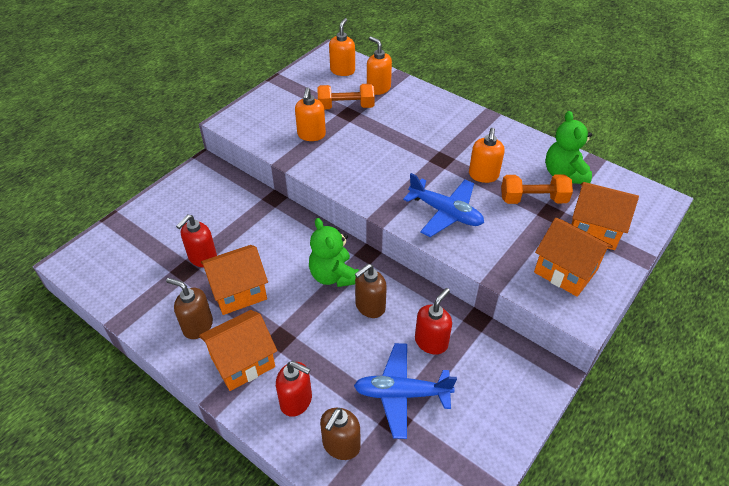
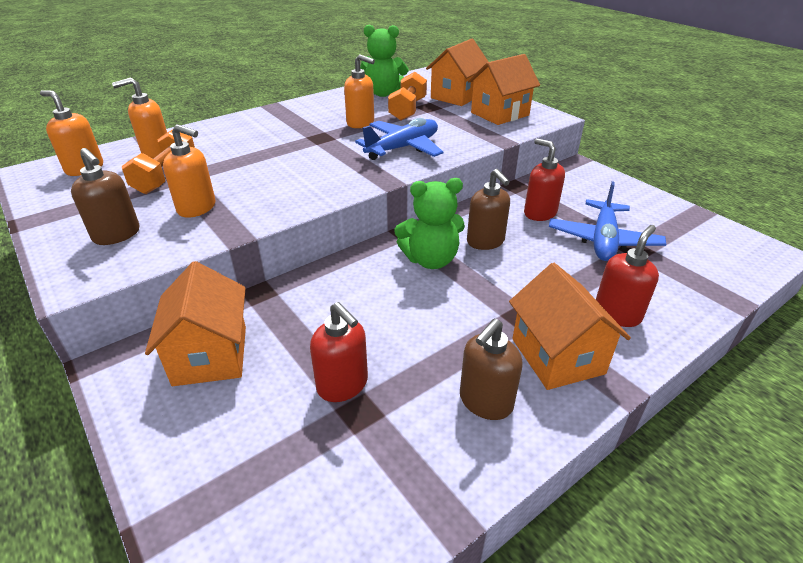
camera: 75 degrees left, 10 degrees down
orange house [201,245,268,315] -> orange house moved to [145,261,246,386]
brown soap dispenser [320,408,361,460] -> brown soap dispenser moved to [71,148,139,245]

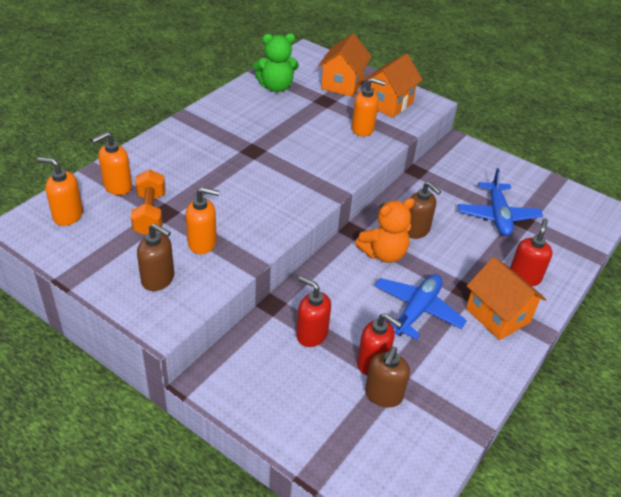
camera: 20 degrees left, 5 degrees up
orange house [145,261,246,386] -> none
orange soap dispenser [344,54,375,128] -> orange soap dispenser moved to [352,78,386,136]
blue plane [355,118,443,160] -> blue plane moved to [375,274,467,340]
orange dumbbell [388,72,427,120] -> none
green teddy bear [394,178,465,269] -> orange teddy bear [355,198,415,263]
brown soap dispenser [460,319,523,420] -> brown soap dispenser moved to [365,347,410,408]
red soap dispenser [524,138,565,221] -> red soap dispenser moved to [296,276,331,347]

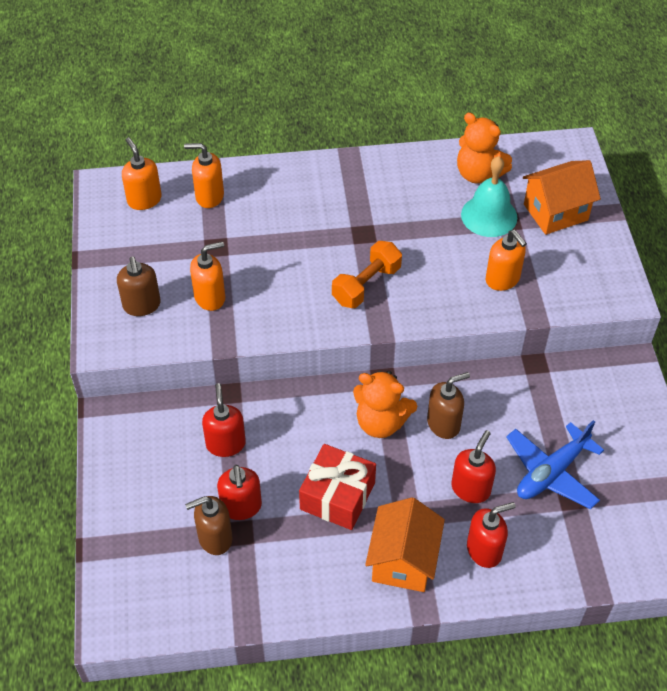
camera: 50 degrees right, 10 degrees up
orange dumbbell [131,169,165,235] -> orange dumbbell moved to [332,241,402,308]
orange soap dispenser [186,187,220,254] -> orange soap dispenser turned 75 degrees counterclockwise [190,241,225,311]
green teddy bear [253,33,299,92] -> orange teddy bear [457,113,512,184]
orange house [362,54,423,118] -> none
blue plane [375,274,467,340] -> red gift [299,444,376,530]
brown soap dispenser [408,182,441,239] -> brown soap dispenser turned 120 degrees counterclockwise [427,372,470,439]
none -> red soap dispenser [452,430,496,503]
none -> turquoise bell [461,156,517,237]

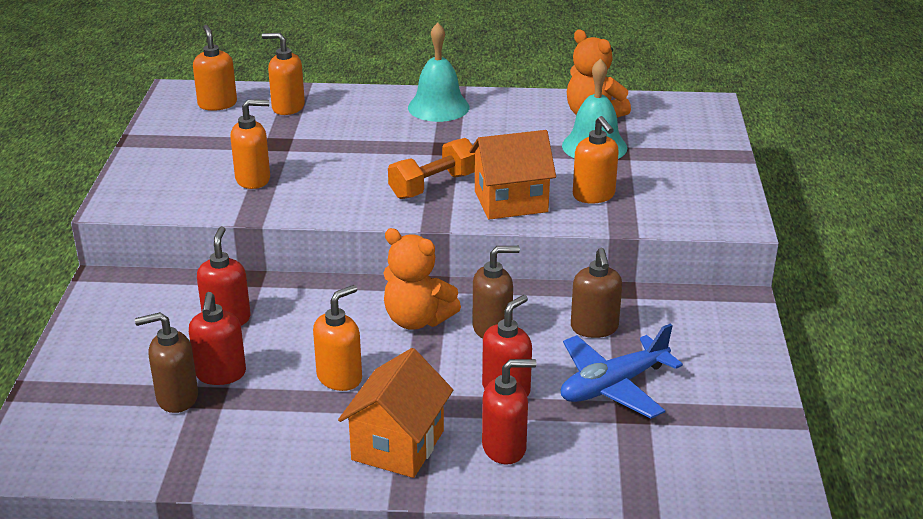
camera: 10 degrees right, 20 degrees down
brown soap dispenser [117,256,161,316] -> brown soap dispenser moved to [571,248,622,338]
red gift [299,444,376,530] -> orange soap dispenser [313,285,362,391]
orange house [523,160,601,235] -> orange house moved to [469,130,556,220]
none -> turquoise bell [408,23,470,122]

